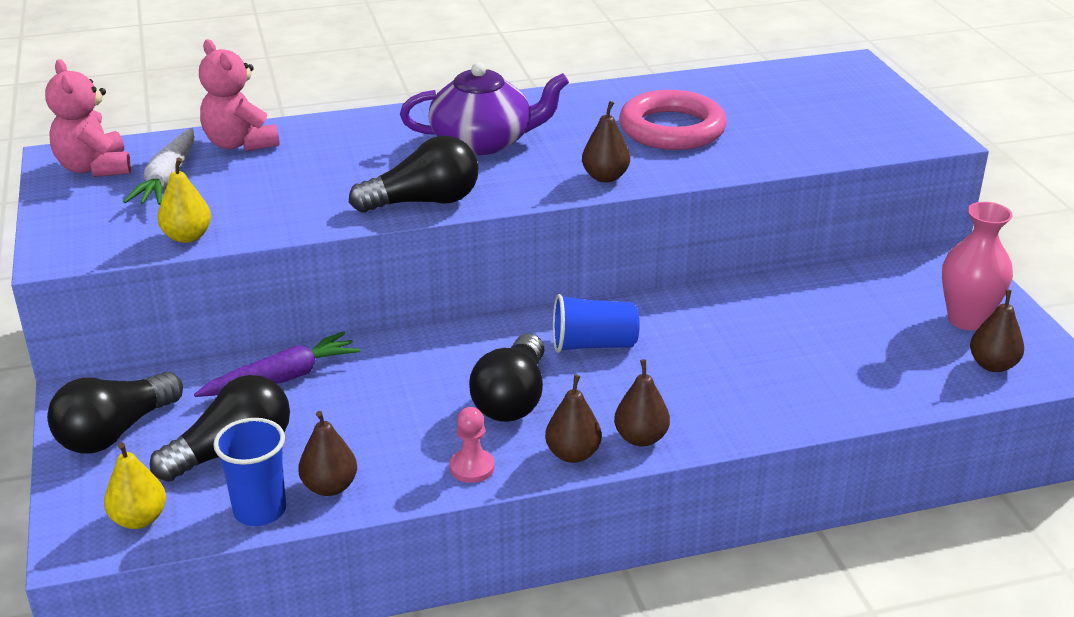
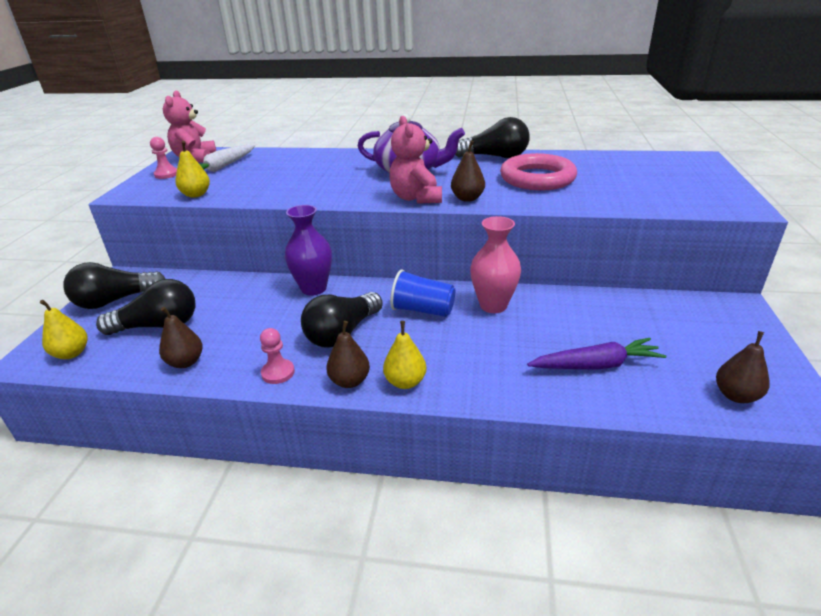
camera: 25 degrees right, 0 degrees up
purple carrot [194,331,360,397] -> purple carrot moved to [527,338,666,369]
pink teddy bear [199,39,280,152] -> pink teddy bear moved to [389,116,442,204]
blue cup [213,418,286,526] -> none
black light bulb [349,136,478,213] -> black light bulb moved to [455,117,530,158]
brown pear [614,359,670,447] -> yellow pear [383,321,426,389]
pink vase [942,202,1013,330] -> pink vase moved to [470,216,521,313]
none -> pink pawn [150,137,177,179]
none -> purple vase [285,205,332,296]

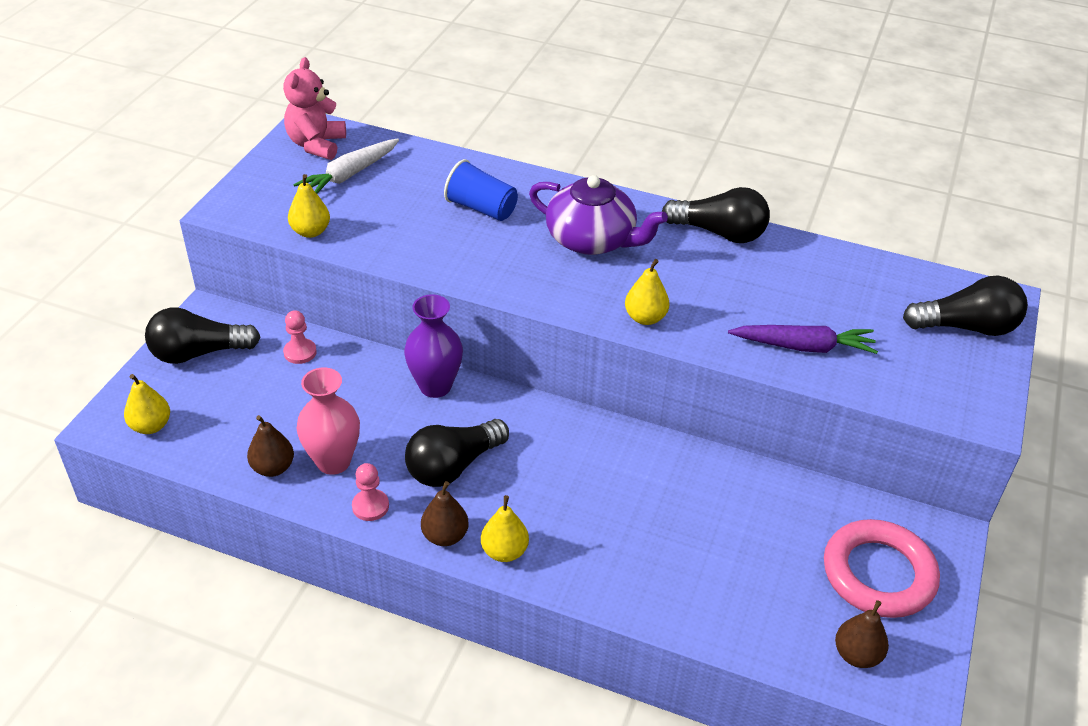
camera: 10 degrees right, 10 degrees up
black light bulb [96,279,196,335] -> black light bulb moved to [903,275,1028,336]
pink pawn [150,137,177,179] -> pink pawn moved to [283,310,317,364]
pink teddy bear [389,116,442,204] -> none
blue cup [390,269,455,317] -> blue cup moved to [444,159,518,221]
brown pear [451,141,485,202] -> yellow pear [625,259,669,325]
pink vase [470,216,521,313] -> pink vase moved to [297,367,360,475]
pink ring [500,153,577,190] -> pink ring moved to [824,519,940,618]
purple carrot [527,338,666,369] -> purple carrot moved to [728,325,878,354]

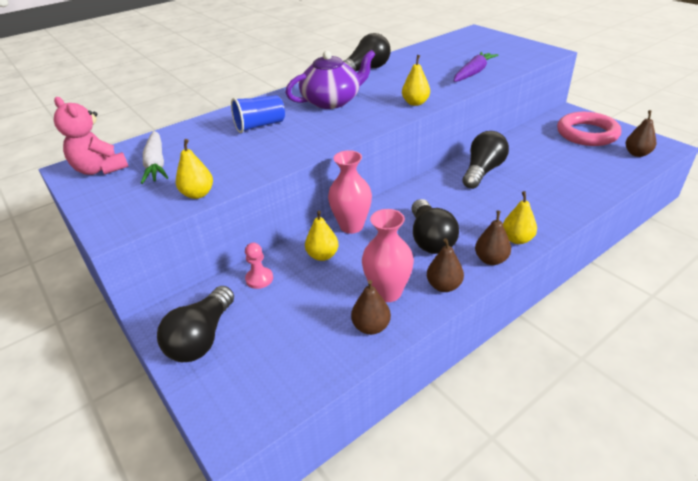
camera: 55 degrees left, 5 degrees down
yellow pear [124,374,170,434] -> yellow pear moved to [305,210,338,261]
pink pawn [352,463,389,521] -> brown pear [427,238,464,292]
purple vase [404,294,463,398] -> pink vase [328,150,372,234]
black light bulb [903,275,1028,336] -> black light bulb moved to [462,131,509,189]

